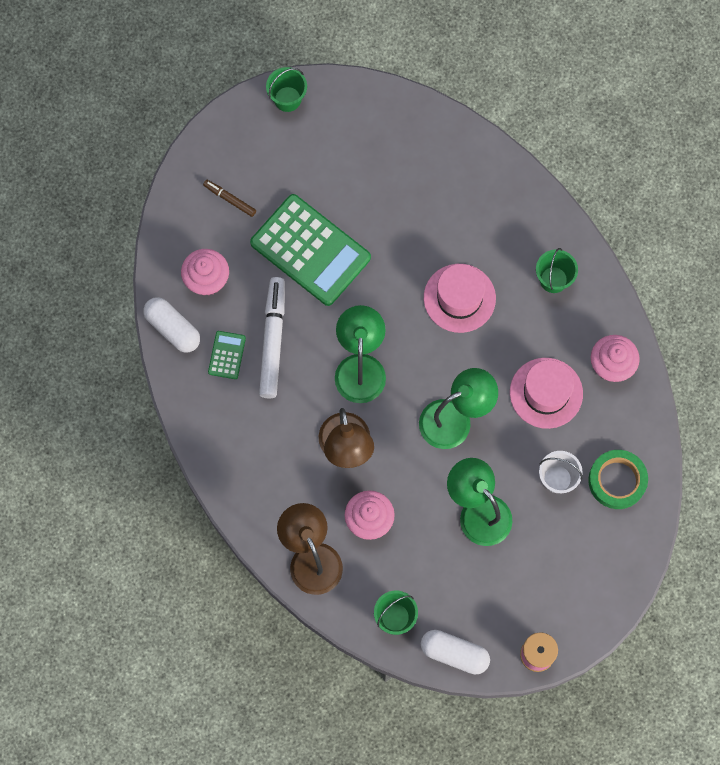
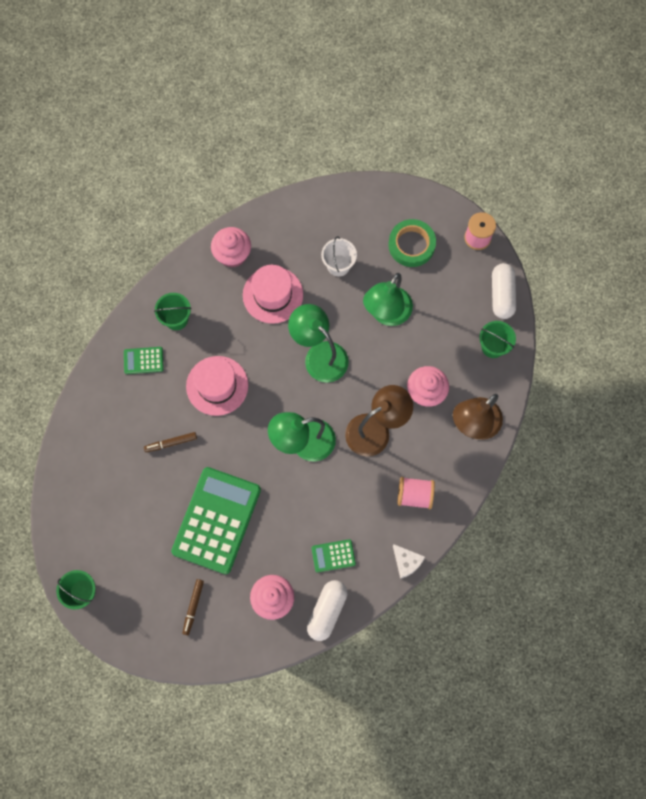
camera: 110 degrees left, 0 degrees up
white marker [259,277,285,399] -> none
green tape [588,450,648,509] -> green tape moved to [388,219,436,267]
none -> green calculator [124,347,164,374]
none -> brown marker [144,432,197,452]
none -> white cheese [393,544,425,579]
none -> pink spool [398,477,435,509]

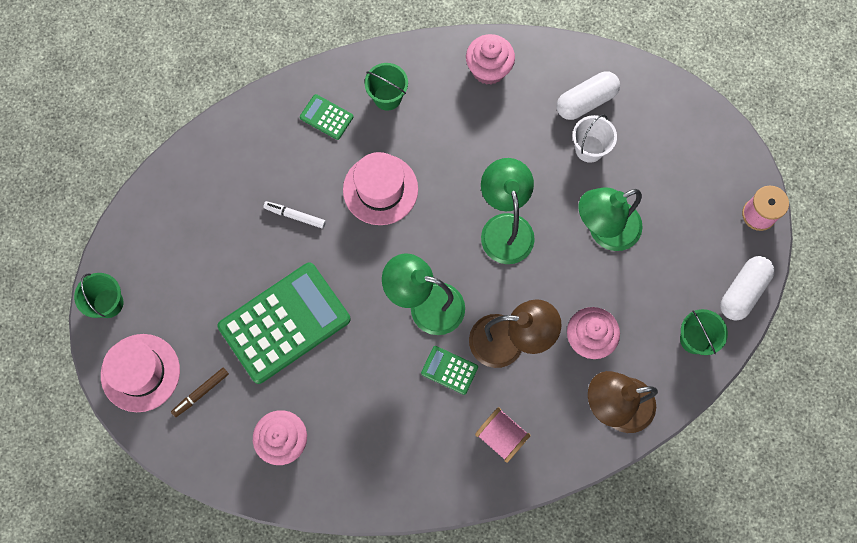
camera: 35 degrees right, 0 degrees up
brown marker [144,432,197,452] -> white marker [263,201,326,229]
pink hat [243,265,303,324] -> pink hat moved to [101,334,180,412]
white capsule [307,580,347,641] -> white capsule moved to [556,72,620,120]
green calculator [312,539,356,573] -> green calculator moved to [421,346,478,395]
green tape [388,219,436,267] -> none
white cheese [393,544,425,579] -> none

